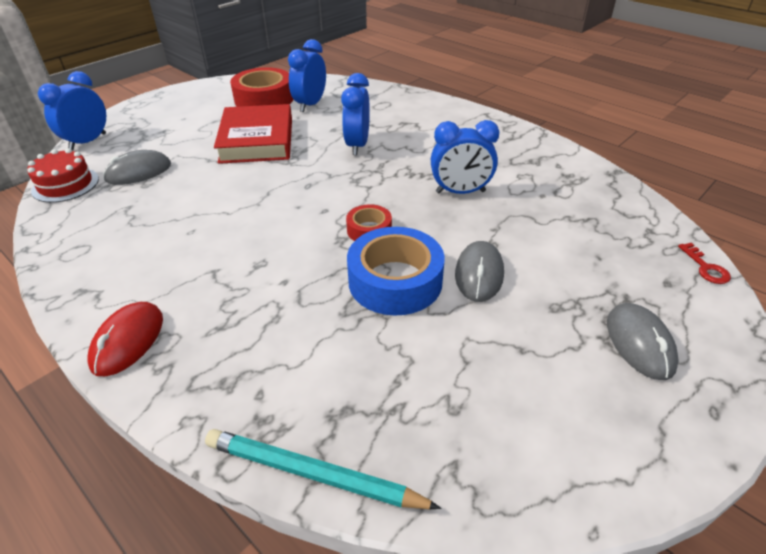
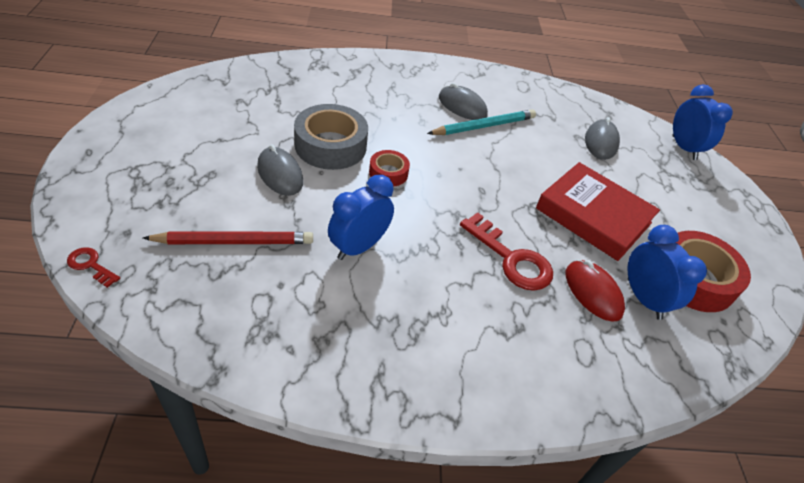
camera: 130 degrees right, 5 degrees up
red cake [27,148,99,203] -> none
red mouse [87,302,163,376] -> red mouse moved to [566,260,625,322]
turquoise pencil [205,429,441,509] -> turquoise pencil moved to [427,109,536,135]
blue clock [341,73,370,155] -> red key [460,212,553,291]
blue tape [347,227,445,315] -> grey tape [294,104,368,170]
grey mouse [607,303,679,380] -> grey mouse moved to [439,83,488,120]
none -> red pencil [143,232,313,244]

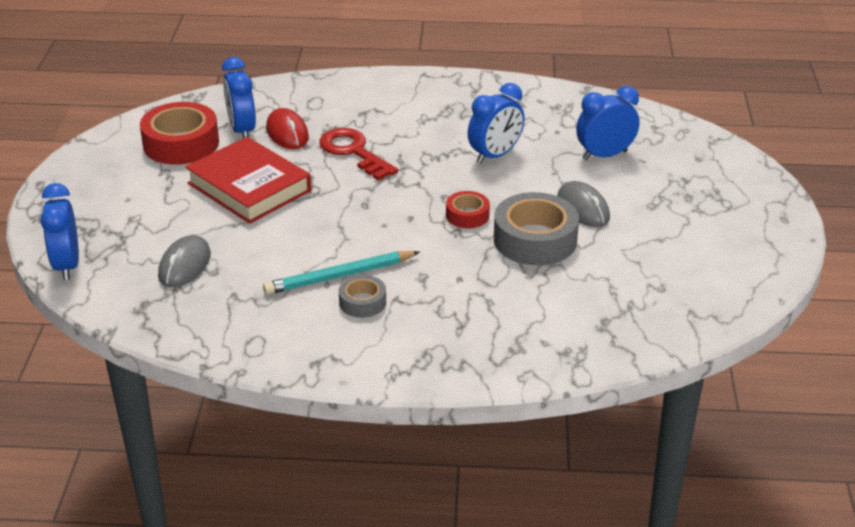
camera: 170 degrees left, 10 degrees down
red key [67,247,120,288] -> none
red pencil [143,232,313,244] -> blue clock [576,86,639,160]
grey mouse [439,83,488,120] -> grey tape [339,275,386,318]

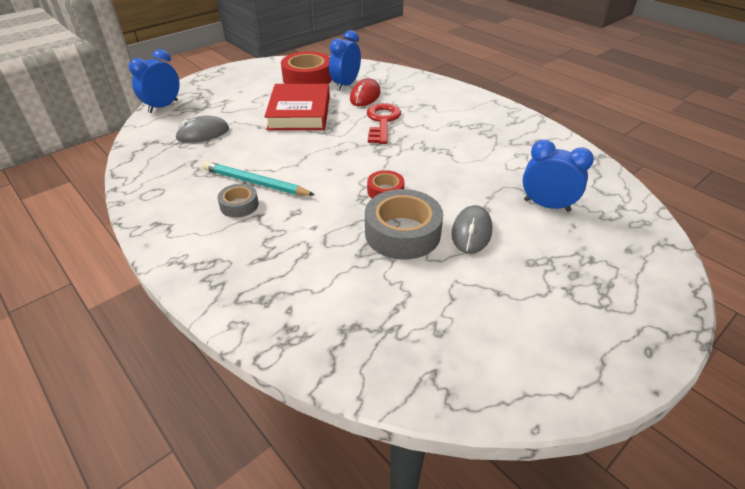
camera: 45 degrees right, 5 degrees up
blue clock [468,83,525,164] -> none

